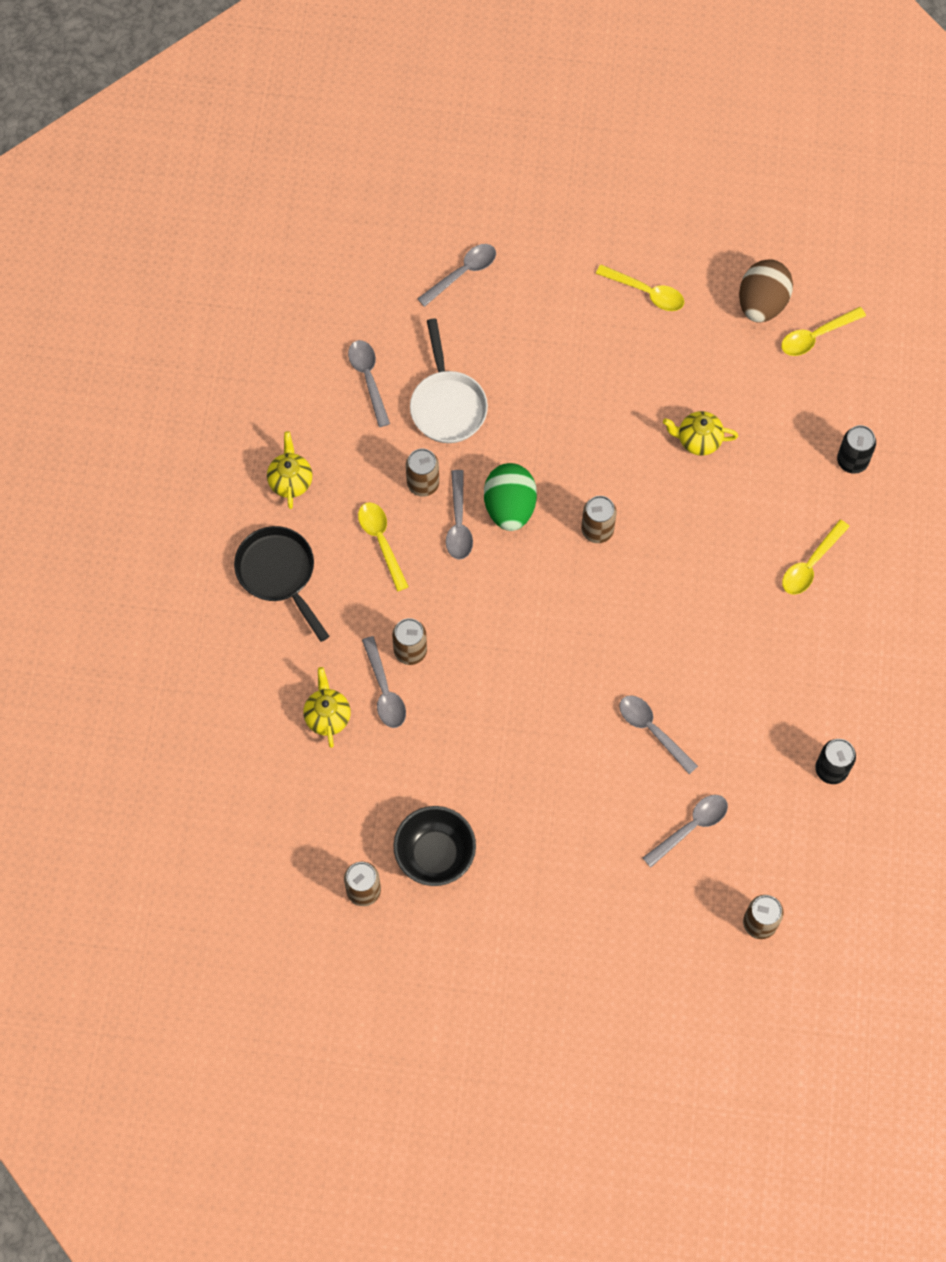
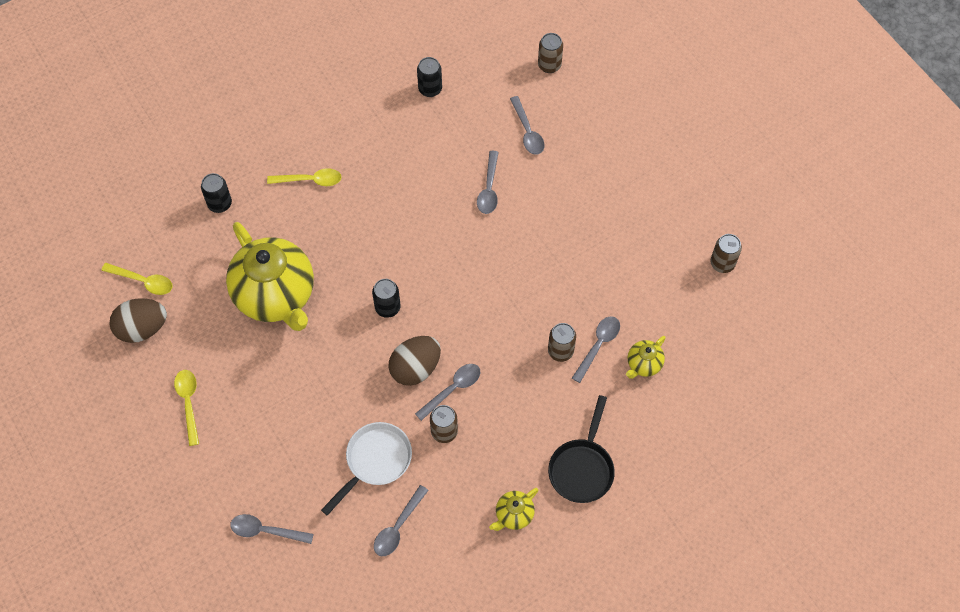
camera: 130 degrees left, 5 degrees down
yellow spoon [358,502,409,591] -> none
black bowl [394,806,476,886] -> none
green egg [484,463,537,531] -> brown egg [388,336,441,386]
brown can [581,496,617,543] -> black can [372,279,401,318]
grey spoon [643,795,728,868] -> grey spoon turned 120 degrees counterclockwise [510,96,544,155]
yellow teapot [663,411,738,456] -> yellow teapot [226,222,314,331], size x2.37

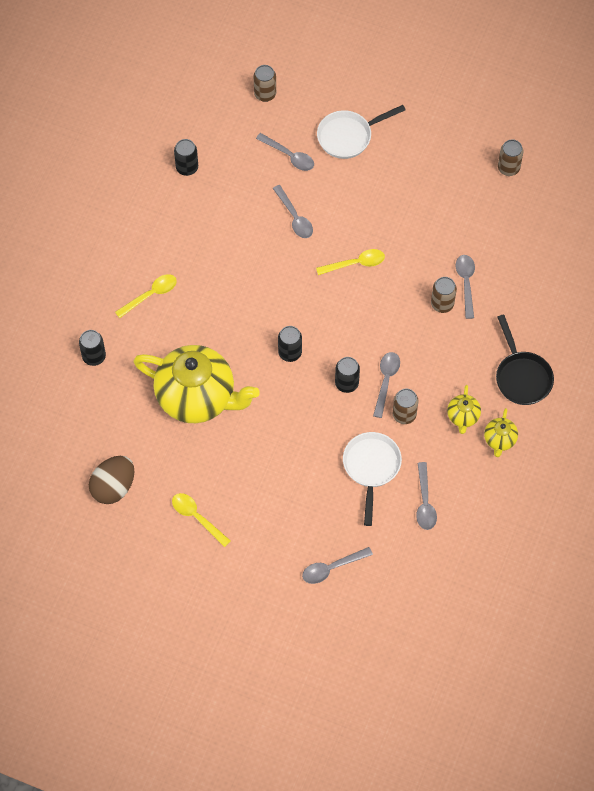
camera: 35 degrees left, 0 degrees up
yellow spoon [101,263,173,295] -> yellow spoon moved to [316,249,385,275]
brown egg [388,336,441,386] -> black can [335,357,360,393]
yellow teapot [626,336,666,379] -> yellow teapot moved to [447,385,481,434]
none -> white pan [317,105,406,159]

